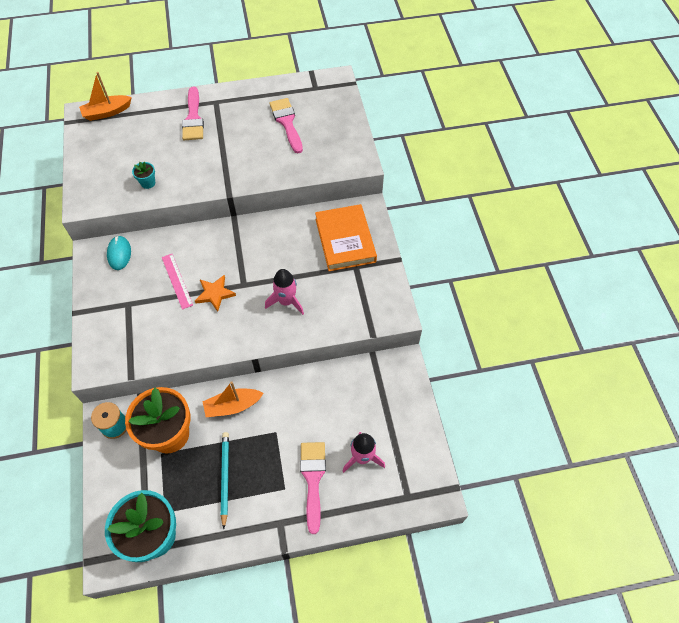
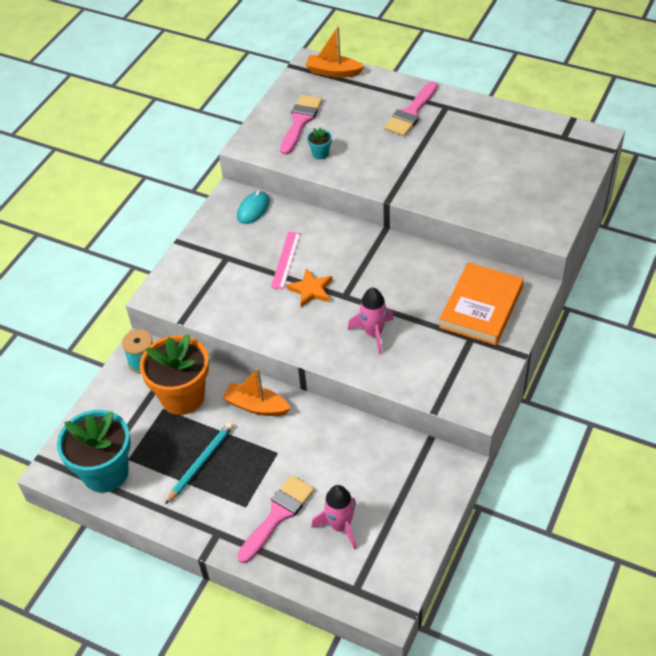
camera: 40 degrees right, 10 degrees down
pink brush [269,98,303,153] -> pink brush moved to [280,95,322,155]

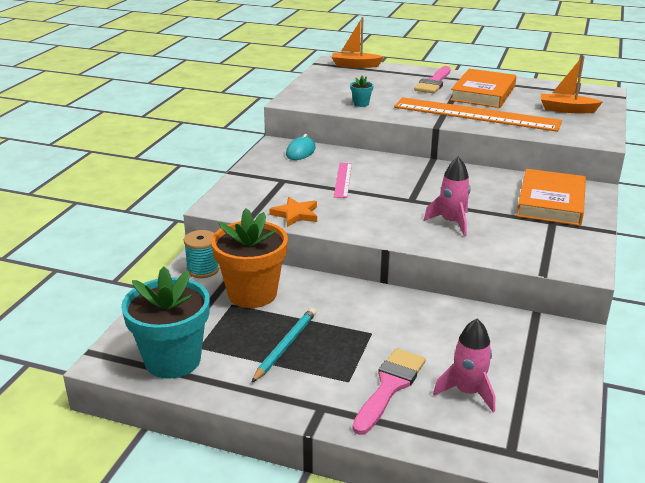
camera: 10 degrees left, 20 degrees down
orange boat [223,368,291,416] -> orange boat moved to [541,56,603,113]
pink brush [280,95,322,155] -> none
orange star [286,269,333,307] -> orange star moved to [269,197,317,227]
none -> orange ruler [394,97,562,132]
none -> orange book [450,69,517,108]

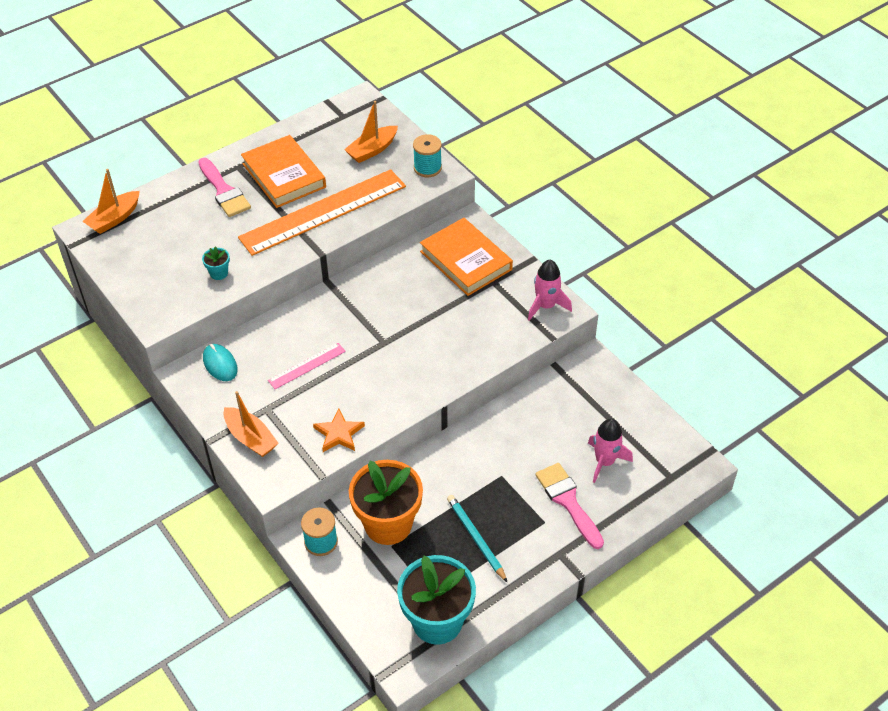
camera: 55 degrees left, 20 degrees up
pink ruler [334,163,352,198] -> pink ruler turned 75 degrees counterclockwise [268,343,346,389]
pink rocket [424,157,471,236] -> pink rocket moved to [528,260,572,321]
none -> orange boat [224,391,279,457]
none -> turquoise spool [413,134,442,177]

